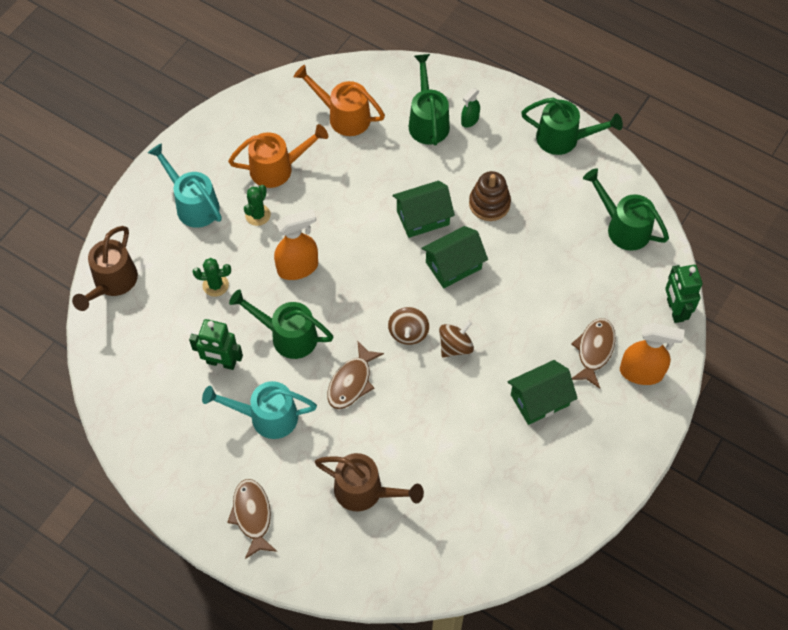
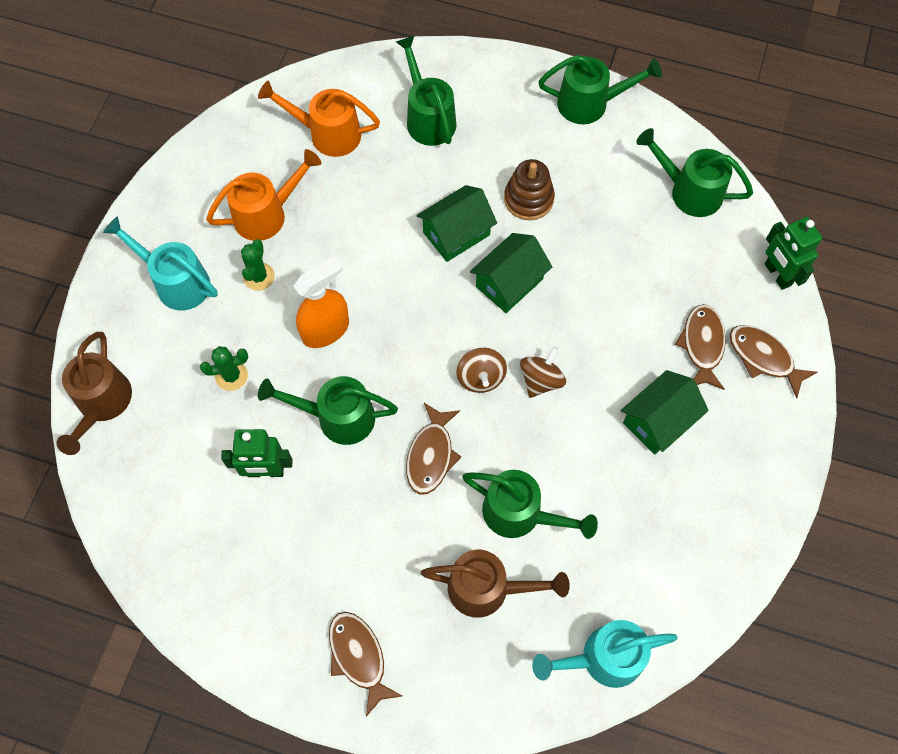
camera: 15 degrees left, 5 degrees up
turquoise watering can [202,381,317,439] -> turquoise watering can moved to [532,620,678,688]
green spray bottle [461,88,480,128] -> none
orange spray bottle [620,323,685,385] -> brown fish [729,325,818,399]
none -> green watering can [462,470,598,539]

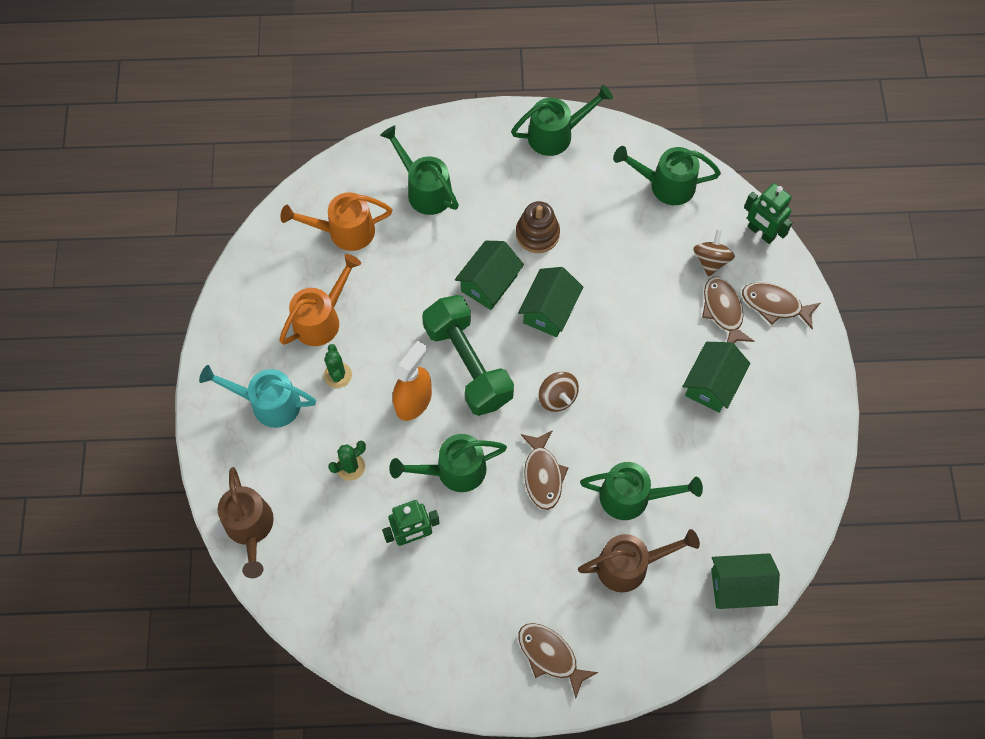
camera: 20 degrees left, 0 degrees up
brown spinning top [520,347,566,398] -> brown spinning top moved to [693,229,735,277]
turquoise watering can [532,620,678,688] -> green house [711,553,780,609]
none -> green dumbbell [422,295,514,416]

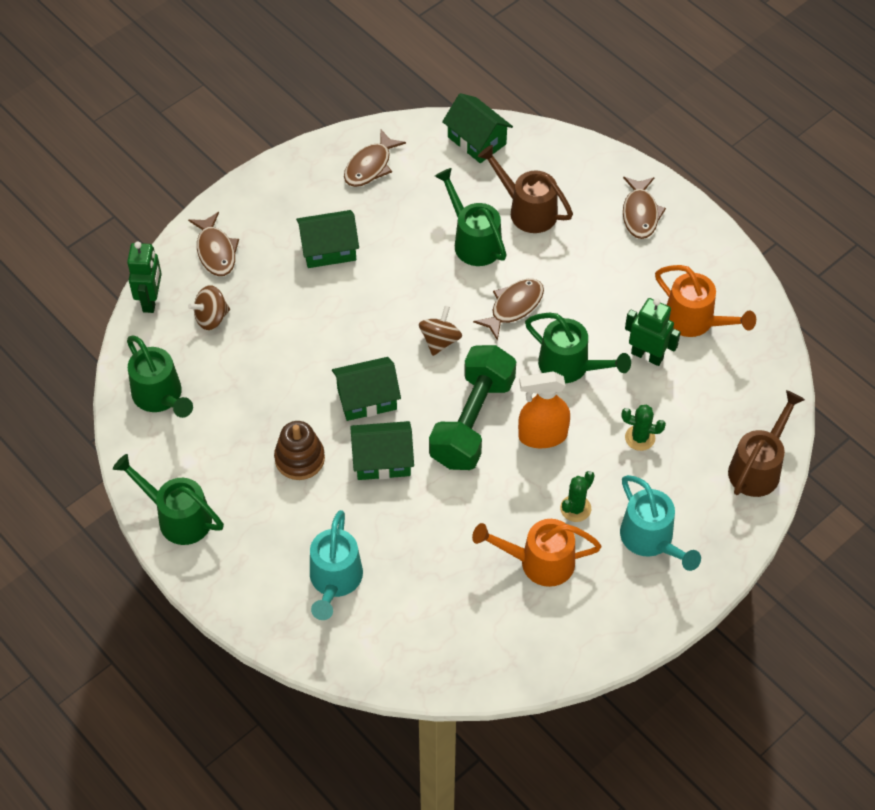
camera: 130 degrees left, 10 degrees down
orange watering can [280,192,392,251] -> orange watering can moved to [655,265,756,337]
green watering can [380,126,459,215] -> turquoise watering can [310,510,363,620]
brown fish [702,277,754,343] -> brown fish moved to [344,130,406,187]

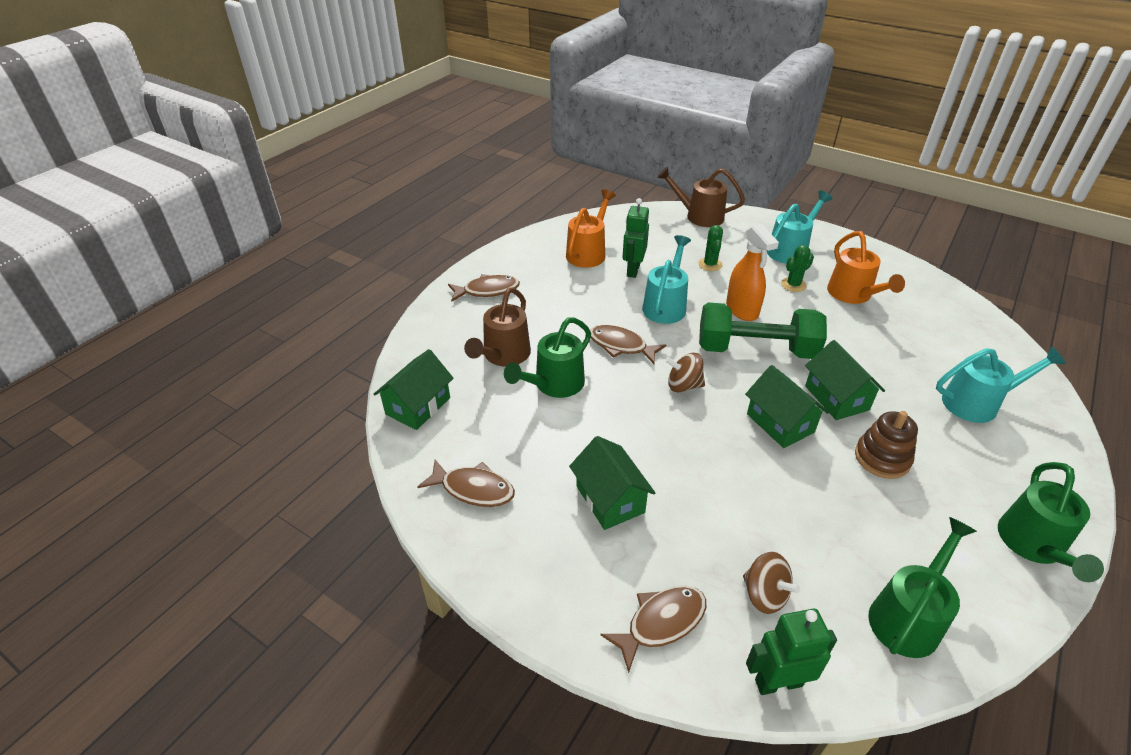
camera: 105 degrees left, 15 degrees down
green watering can [525,312,631,383] -> turquoise watering can [642,235,691,324]
green cactus [560,471,595,522] -> green cactus turned 60 degrees counterclockwise [781,245,814,292]

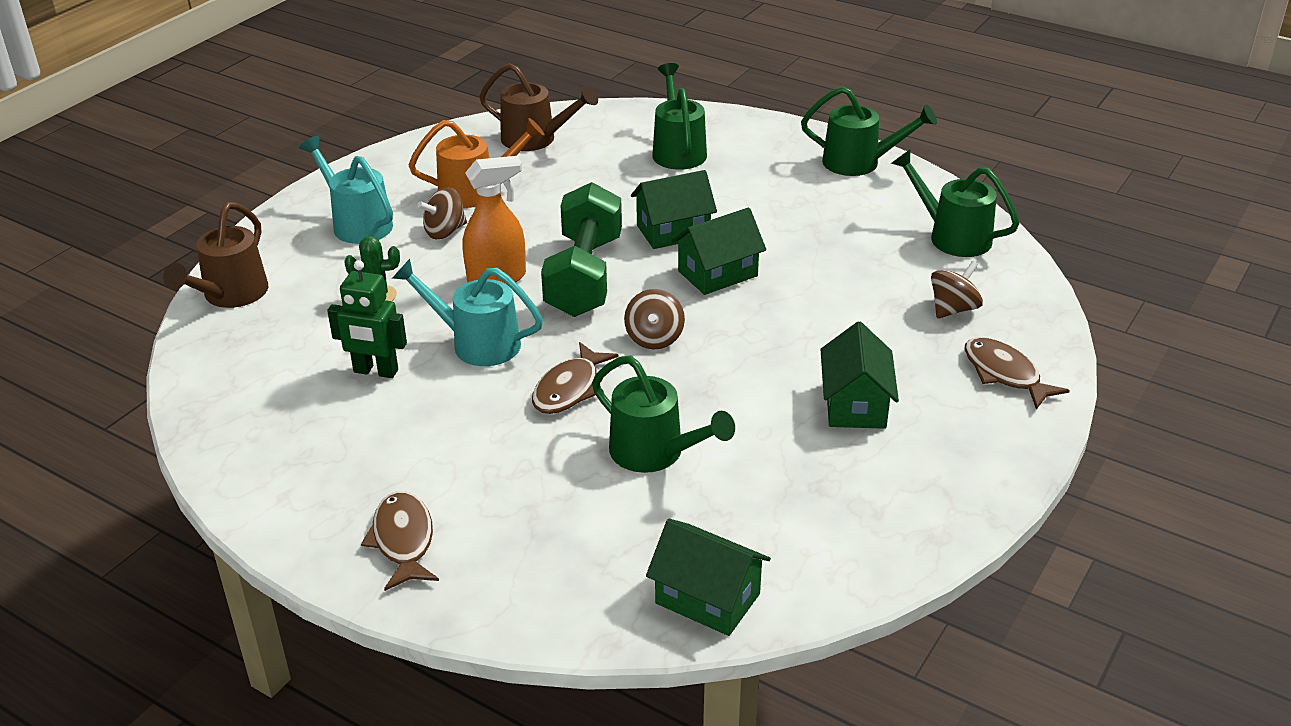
camera: 90 degrees left, 5 degrees down
brown fish [417,460,515,507] -> none
brown watering can [464,287,531,366] -> brown watering can moved to [479,63,598,151]
orange watering can [566,189,616,268] -> none
green house [569,436,655,530] -> green house turned 60 degrees counterclockwise [820,322,899,429]
green robot [746,609,837,695] -> none
green cactus [781,245,814,292] -> brown spinning top [417,187,467,239]
brown stacking toy [855,411,918,479] -> none
turquoise watering can [936,347,1066,423] -> green watering can [652,63,707,170]

